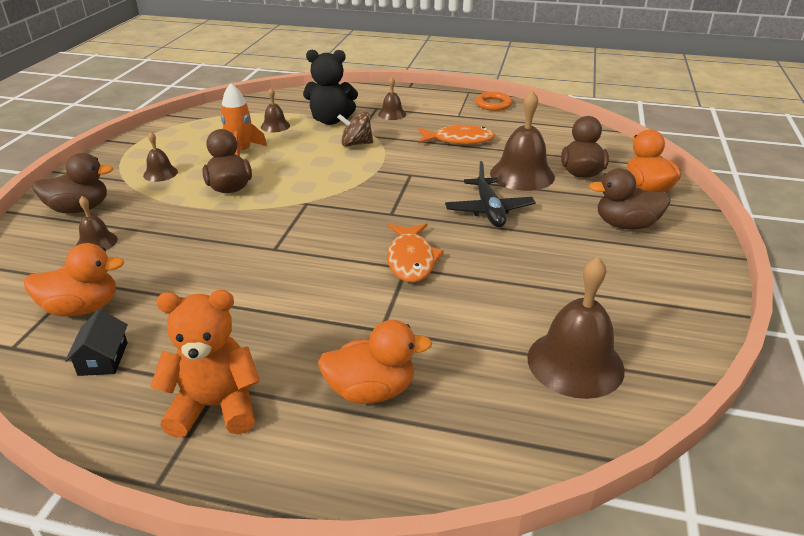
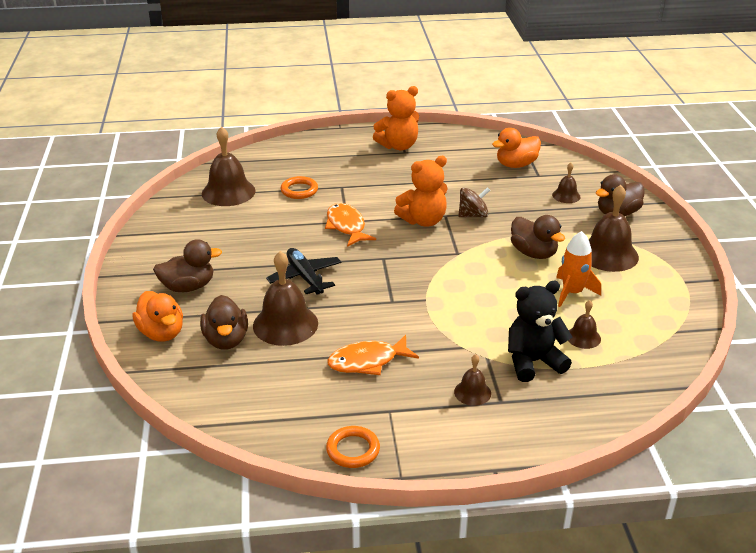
camera: 160 degrees right, 0 degrees up
black house [65,309,128,376] -> none
brown bell [143,132,178,182] -> brown bell [589,185,639,272], size x1.92
orange duck [318,320,432,404] -> none
brown spinning top [337,112,373,147] -> brown spinning top moved to [458,187,490,217]
none -> orange ring [281,176,318,199]
none -> orange teddy bear [394,156,448,227]

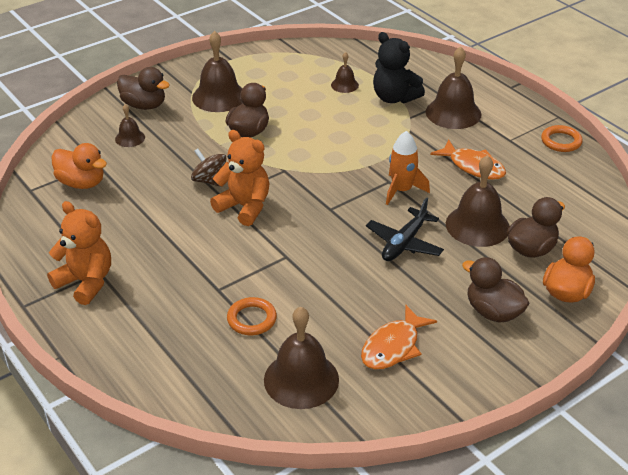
camera: 120 degrees left, 5 degrees up
orange fish [325,203,376,247] -> orange fish moved to [361,305,437,370]
brown bell [454,354,491,406] -> brown bell [426,46,481,129], size x1.92
orange rocket [556,231,601,307] -> orange rocket moved to [386,131,430,205]

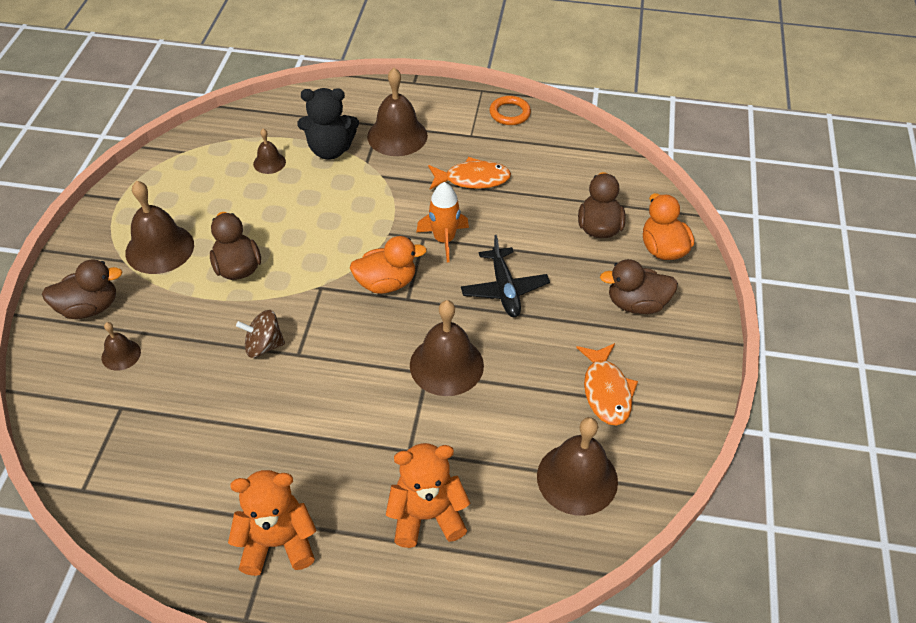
camera: 45 degrees left, 10 degrees up
orange duck [51,143,107,189] -> orange duck moved to [350,236,427,294]
orange teddy bear [210,130,269,226] -> orange teddy bear moved to [386,443,470,548]
orange ring [227,297,277,335] -> none
brown bell [446,155,510,247] -> brown bell moved to [410,300,484,396]

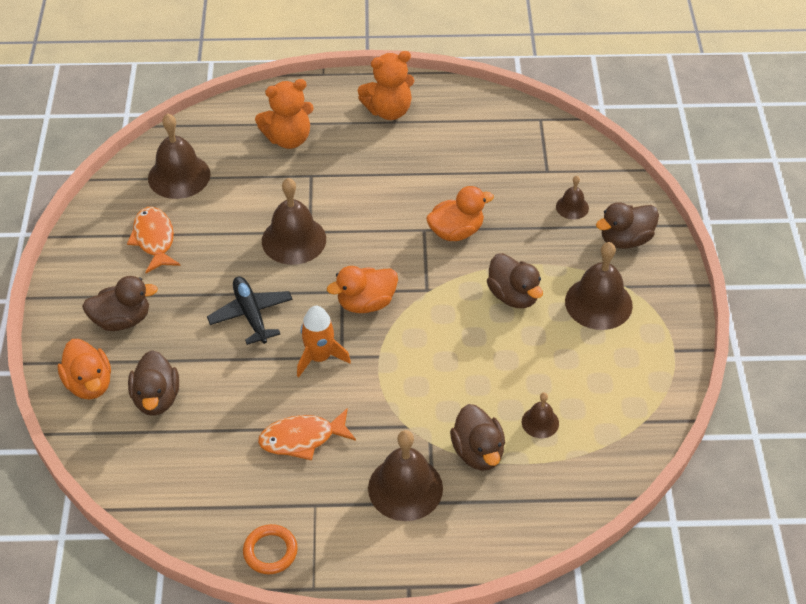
camera: 170 degrees right, 0 degrees up
brown spinning top [236,310,285,358] -> orange duck [426,186,494,241]
black teddy bear [297,88,359,160] -> brown duck [450,404,505,471]

